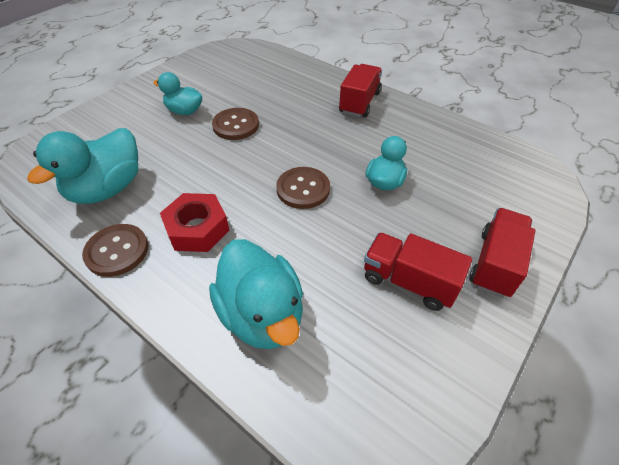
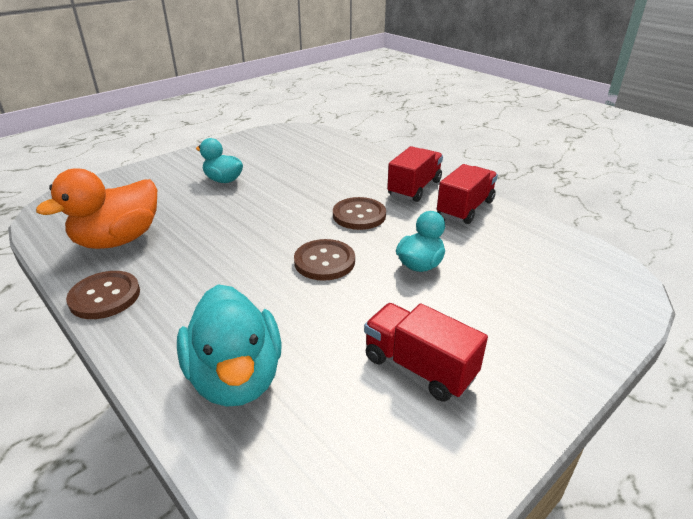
camera: 10 degrees right, 15 degrees down
turquoise duck [27,128,138,204] -> orange duck [36,168,157,249]
red nut [160,193,229,252] -> none
brown button [212,108,259,140] -> brown button moved to [333,197,386,230]
red truck [469,208,536,298] -> red truck moved to [437,164,498,224]

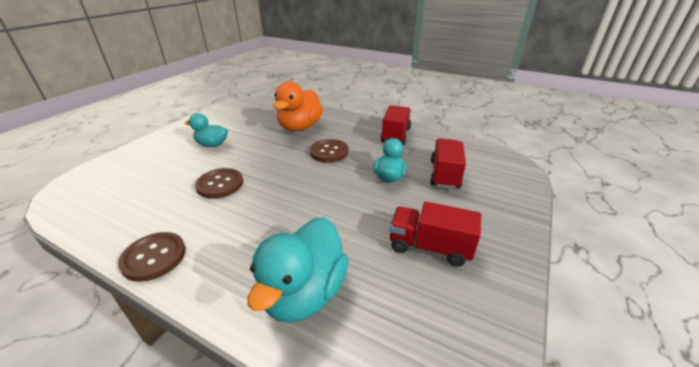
camera: 20 degrees left, 0 degrees up
orange duck [36,168,157,249] -> orange duck moved to [273,82,323,131]
turquoise duck [177,284,282,407] -> turquoise duck turned 60 degrees clockwise [247,217,349,323]
brown button [294,239,355,281] -> brown button moved to [195,168,243,199]
red truck [387,146,443,202] -> red truck moved to [430,139,466,189]

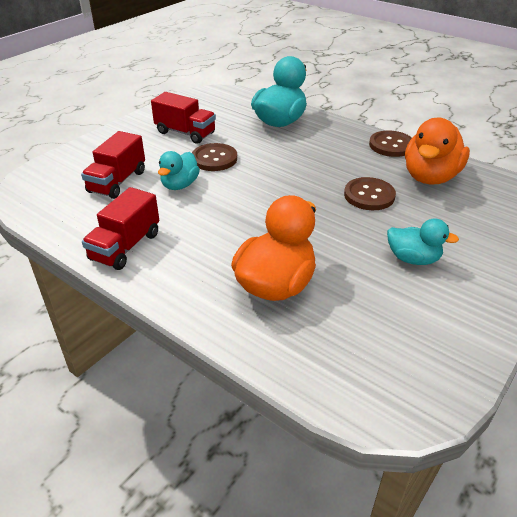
camera: 170 degrees left, 5 degrees up
brown button [310,139,349,163] -> brown button moved to [192,143,237,171]
none -> orange duck [405,118,470,185]

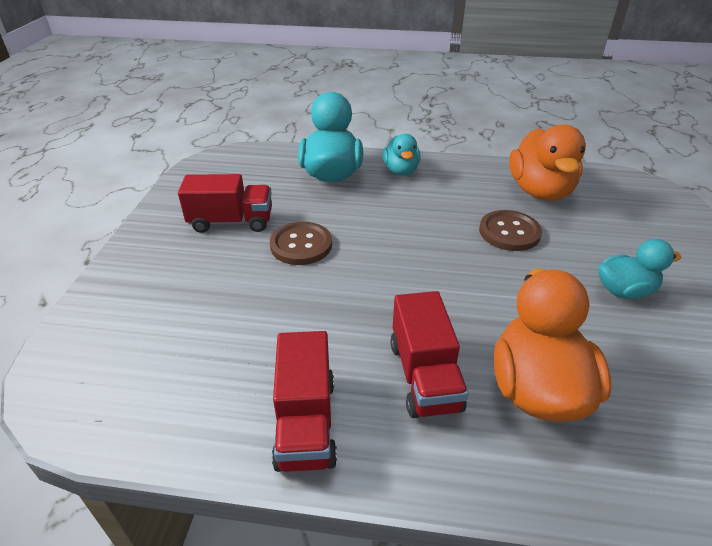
camera: 30 degrees left, 0 degrees up
red truck [81,131,145,199] -> red truck moved to [391,291,468,418]
turquoise duck [158,151,200,190] -> turquoise duck moved to [382,134,421,175]
brown button [369,131,412,157] -> none

